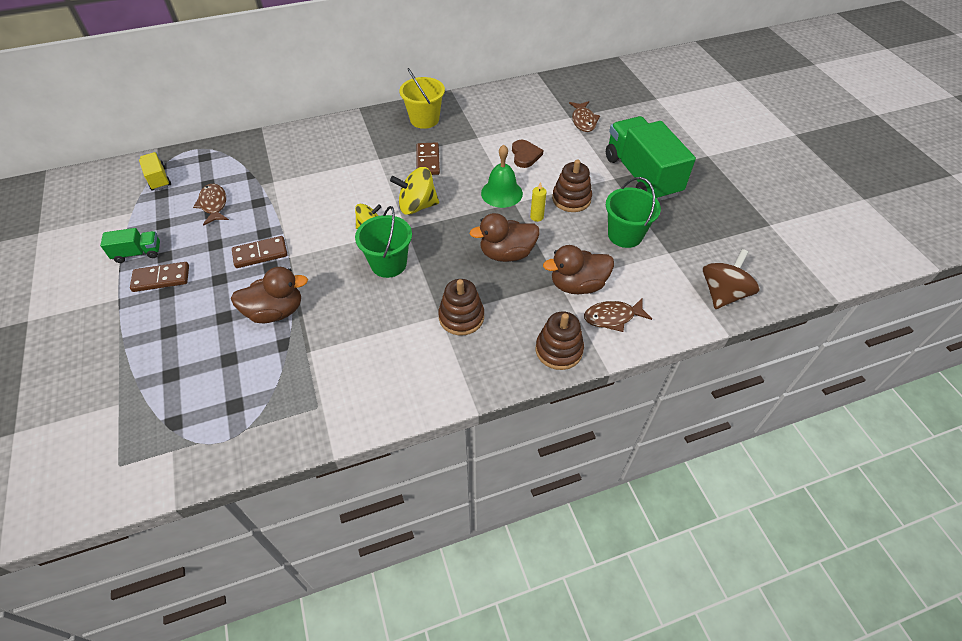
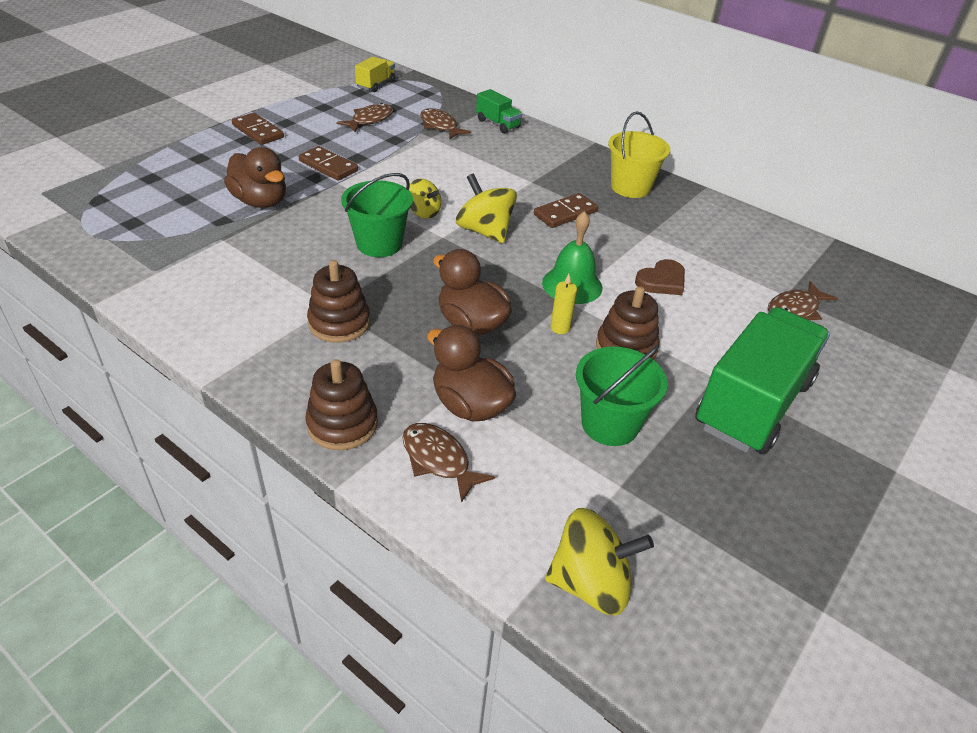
camera: 55 degrees right, 10 degrees down
green truck [100,228,160,263] -> green truck moved to [476,89,522,133]
brown spinning top [703,249,760,309] -> yellow spinning top [545,508,654,615]
none -> brown fish [420,108,471,139]

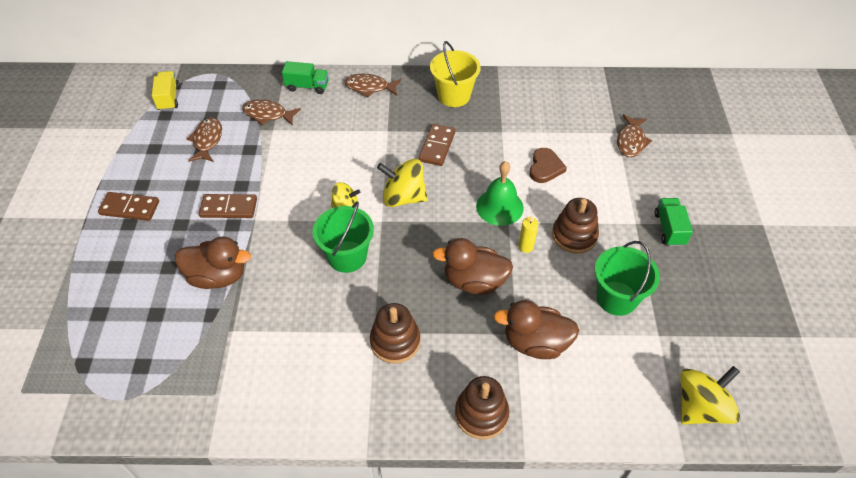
camera: 35 degrees left, 10 degrees up
brown fish [402,423,495,503] -> brown fish moved to [344,74,401,97]
green truck [695,307,830,454] -> green truck [655,198,693,247], size x0.45

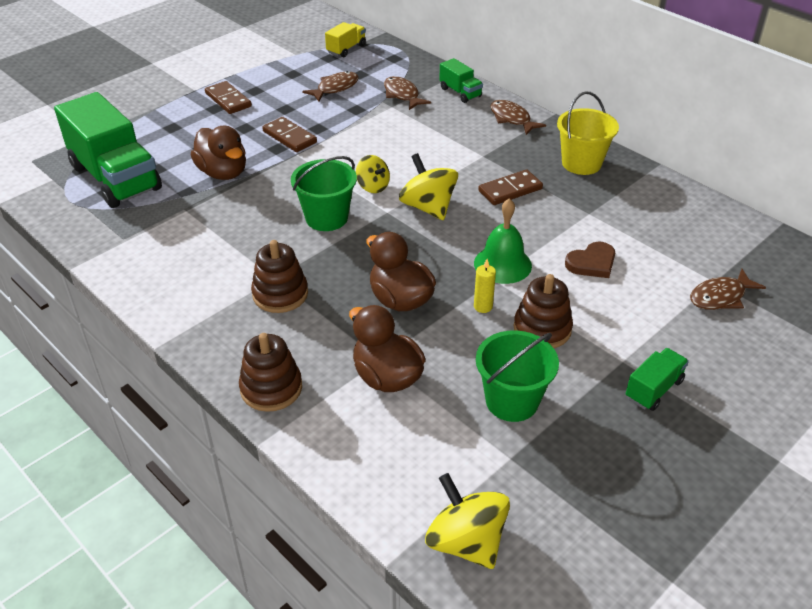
camera: 45 degrees right, 10 degrees down
yellow spinning top [680,366,740,425] -> yellow spinning top turned 135 degrees counterclockwise [425,473,510,569]
none -> green truck [54,92,162,208]

